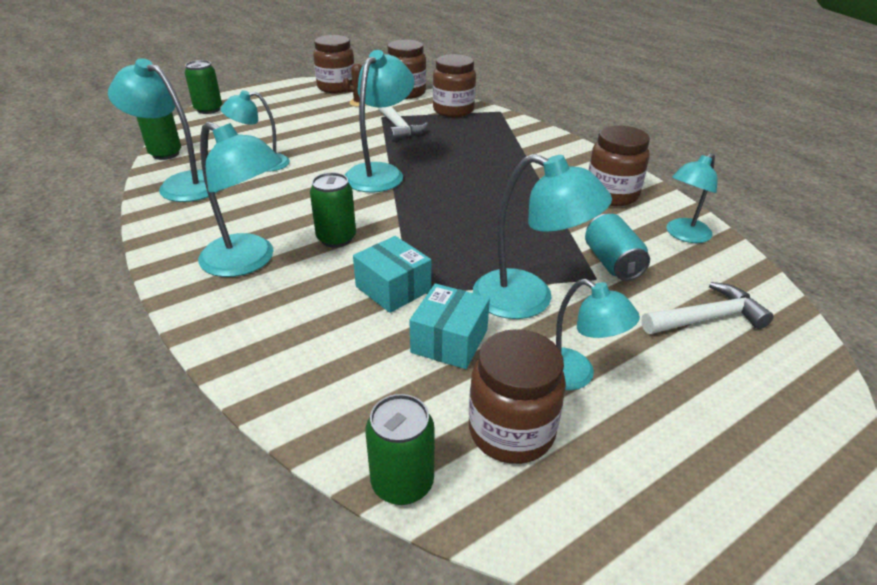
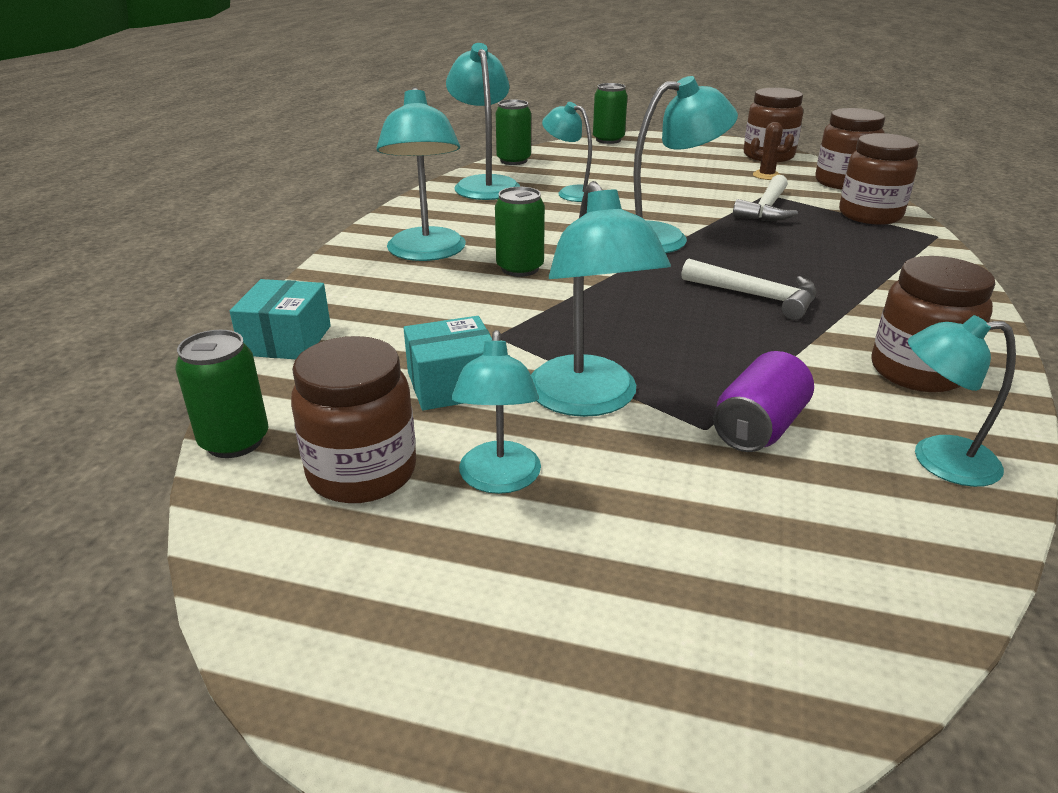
camera: 50 degrees right, 5 degrees down
turquoise box [353,236,431,313] -> turquoise box moved to [230,279,331,359]
turquoise can [585,214,650,281] -> purple can [713,351,814,452]
white hammer [641,282,774,334] -> white hammer moved to [682,258,817,320]

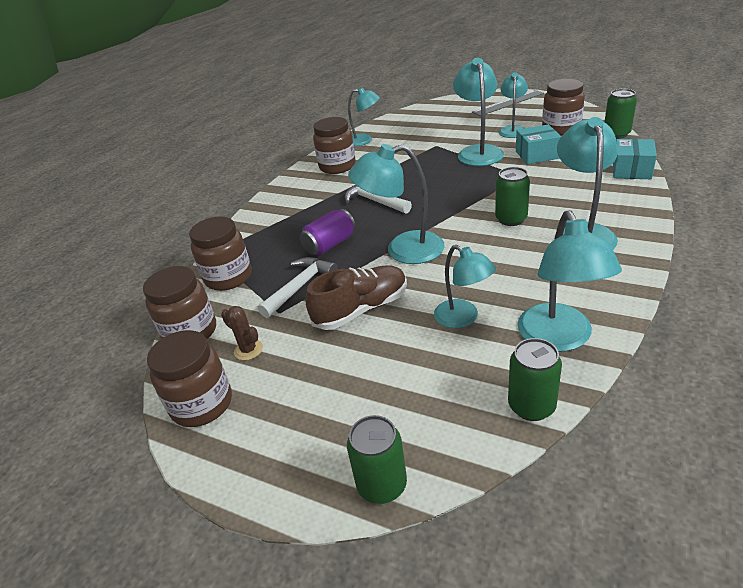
camera: 165 degrees left, 5 degrees up
purple can [713,351,814,452] -> purple can moved to [300,209,356,255]
none -> brown shoe [306,265,407,330]
none -> grey ruler [472,90,544,116]

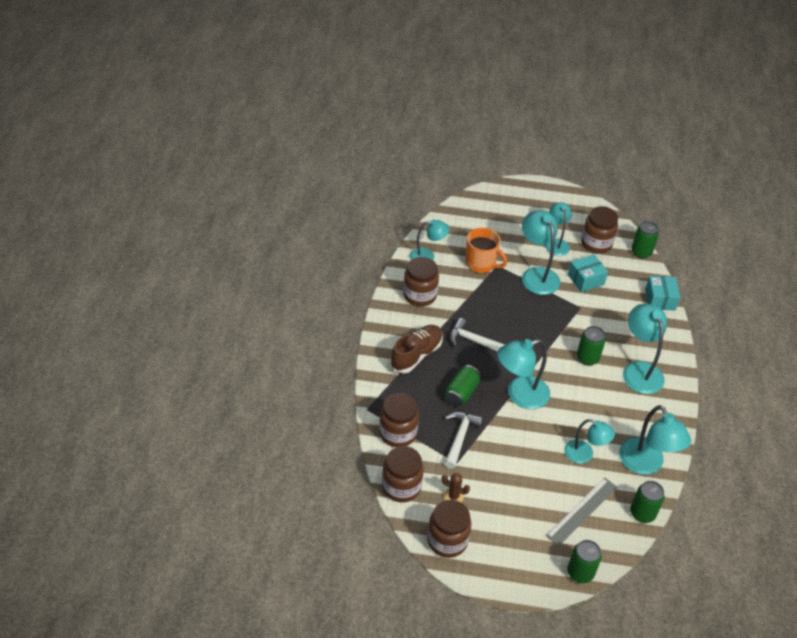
camera: 25 degrees left, 10 degrees up
purple can [300,209,356,255] -> green can [444,365,481,407]
brown shoe [306,265,407,330] -> brown shoe moved to [390,325,443,373]
grey ruler [472,90,544,116] -> grey ruler moved to [546,478,617,547]
none -> orange mug [465,228,507,273]

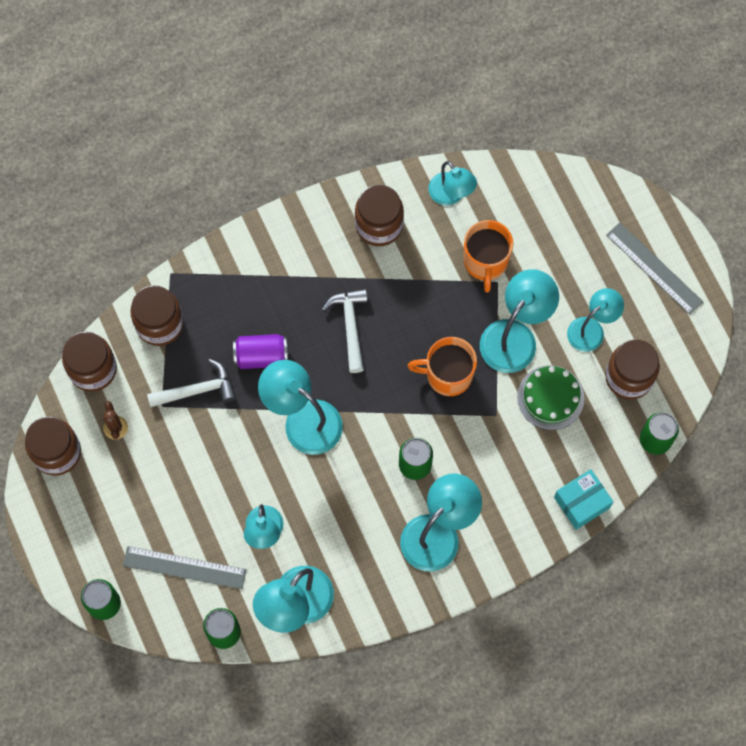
camera: 60 degrees right, 25 degrees up
brown shoe [390,325,443,373] -> none
green can [444,365,481,407] -> purple can [233,334,288,369]
turquoise box [568,254,608,292] -> green cake [517,365,584,430]
none -> orange mug [408,337,477,396]
none -> grey ruler [606,222,703,315]

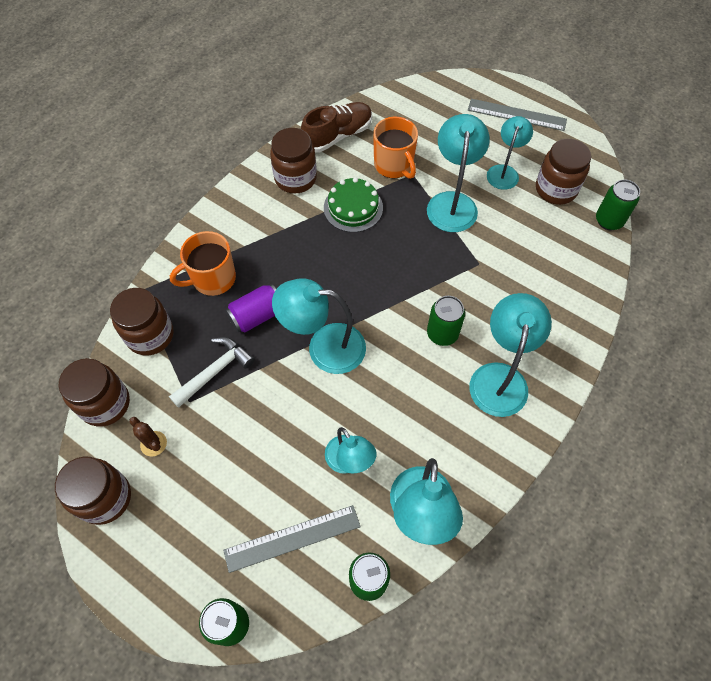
camera: 30 degrees left, 10 degrees down
white hammer [322,289,368,373] -> none
orange mug [408,337,477,396] -> orange mug moved to [170,231,236,296]
turquoise lamp [429,161,477,206] -> brown shoe [301,102,372,153]
green cake [517,365,584,430] -> green cake moved to [324,177,383,232]
turquoise box [554,469,613,530] -> none

